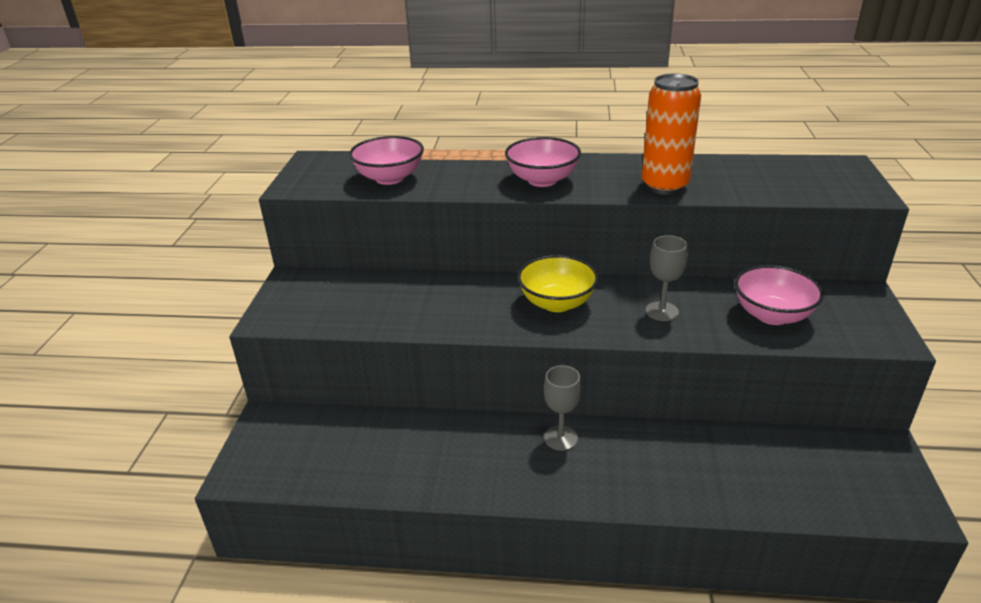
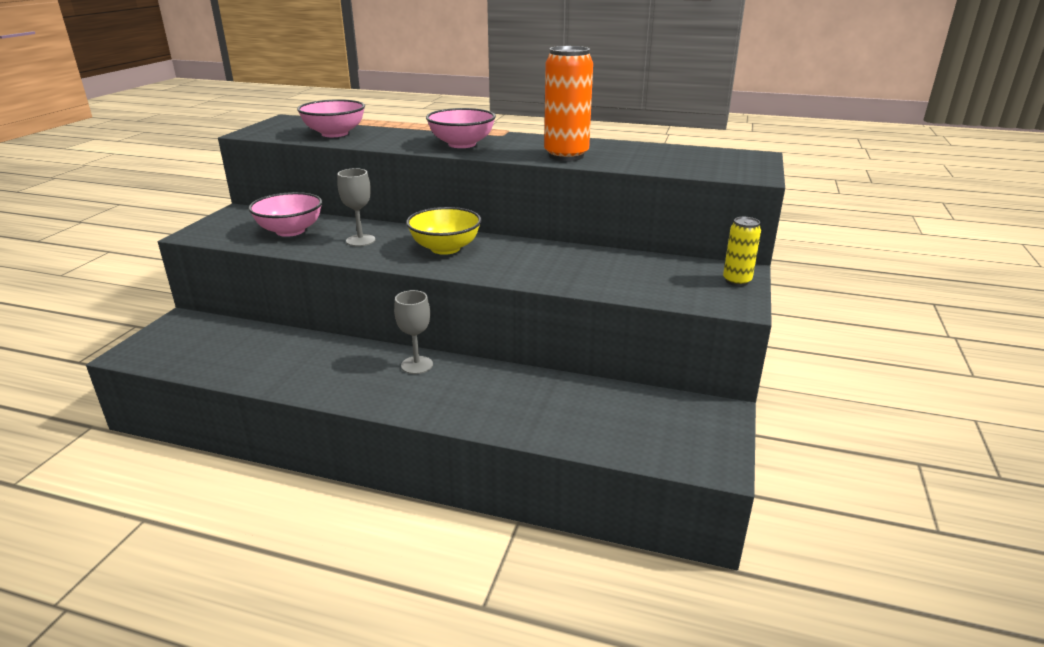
camera: 10 degrees right, 5 degrees down
grey goblet [646,235,688,321] -> grey goblet moved to [337,168,375,246]
pink bowl [735,265,824,325] -> pink bowl moved to [248,192,322,237]
none -> yellow can [723,217,761,286]

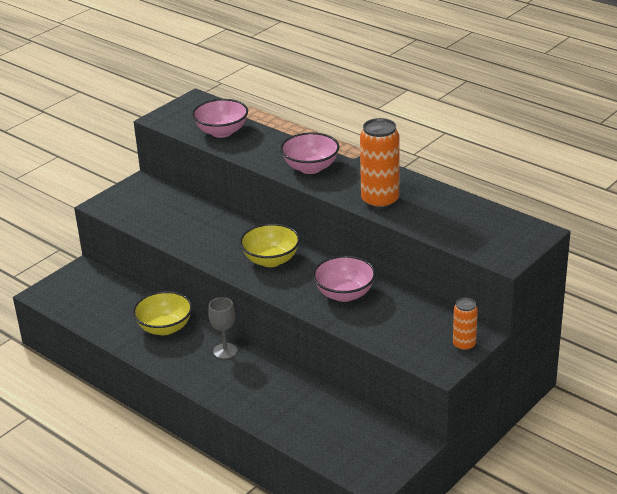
camera: 25 degrees right, 5 degrees up
pink bowl [248,192,322,237] -> pink bowl moved to [313,256,376,302]
grey goblet [337,168,375,246] -> none
yellow can [723,217,761,286] -> orange can [453,298,478,351]
none -> yellow bowl [133,291,192,335]

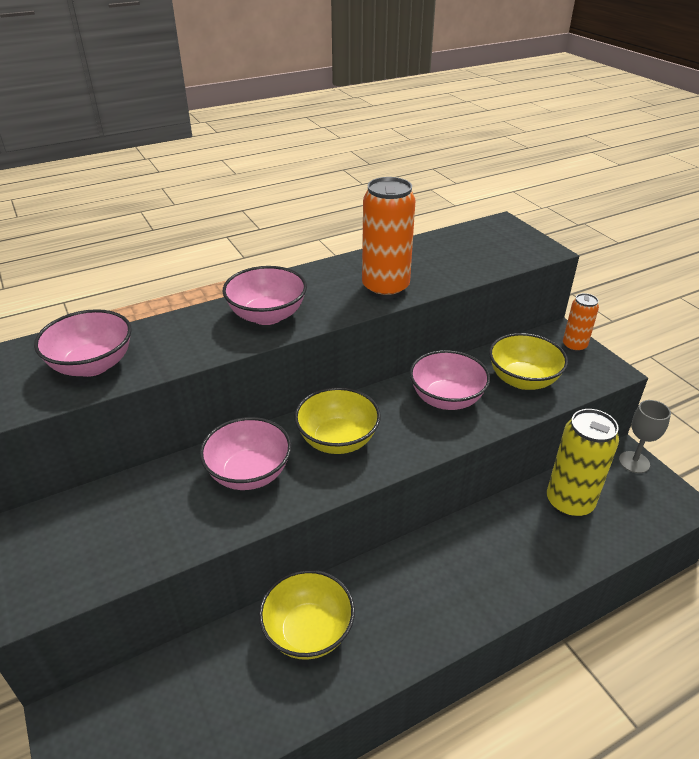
camera: 70 degrees left, 5 degrees up
grey goblet [208,297,238,359] -> grey goblet moved to [619,400,671,473]
none -> pink bowl [200,417,291,490]
none -> yellow bowl [489,333,568,390]
none -> yellow can [547,409,619,518]

